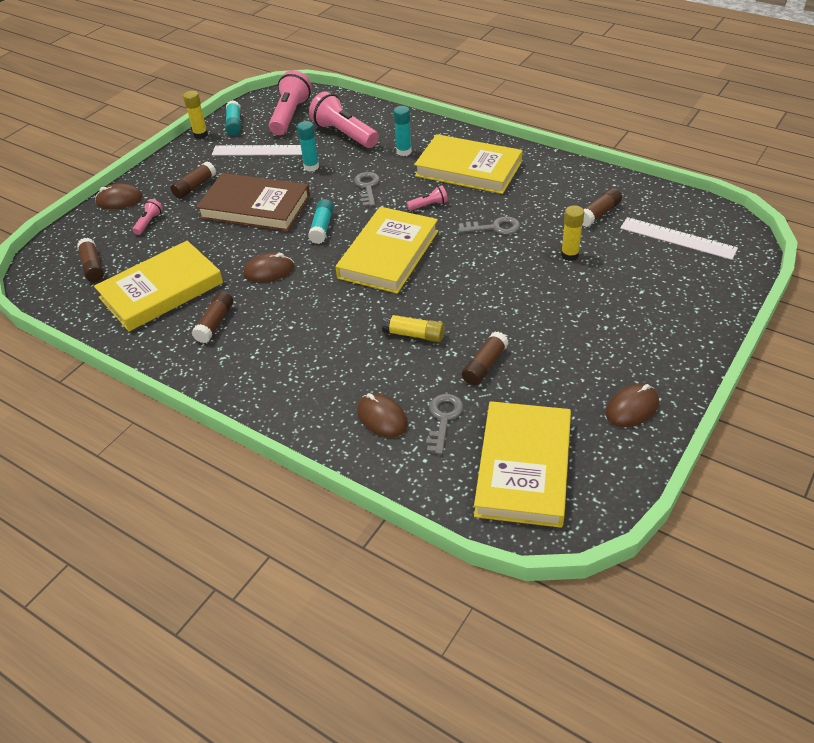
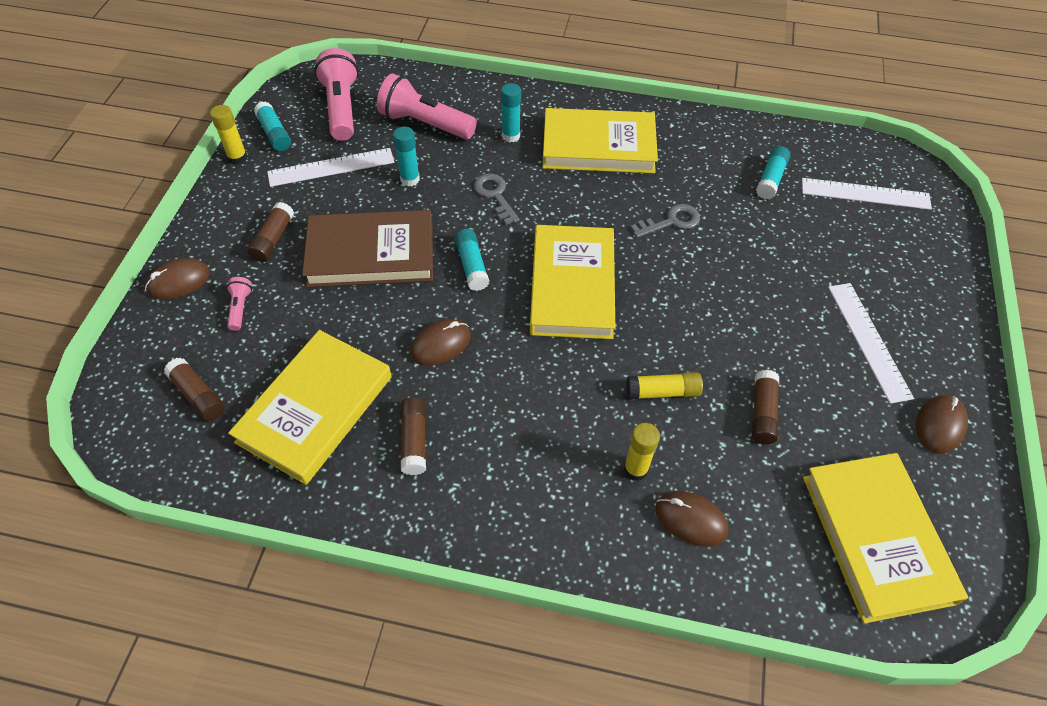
camera: 25 degrees left, 10 degrees up
pink flashlight [407,185,448,211] -> none
grey key [426,394,464,455] -> none
yellow glue stick [561,205,584,261] -> yellow glue stick moved to [624,423,660,481]
brown glue stick [582,188,622,227] -> turquoise glue stick [756,146,790,199]
none -> white ruler [828,283,914,404]

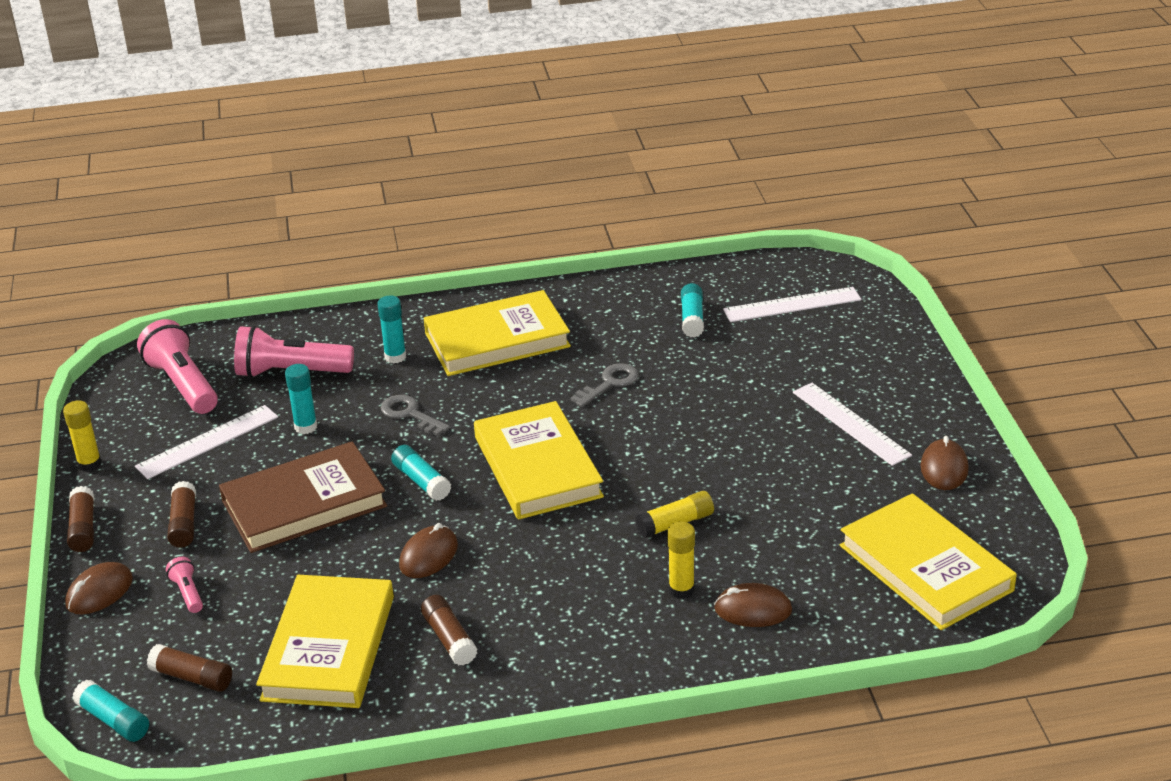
camera: 20 degrees left, 20 degrees down
turquoise glue stick [254,101,291,151] -> turquoise glue stick moved to [72,679,149,742]
brown glue stick [752,370,779,444] -> brown glue stick moved to [67,486,94,552]

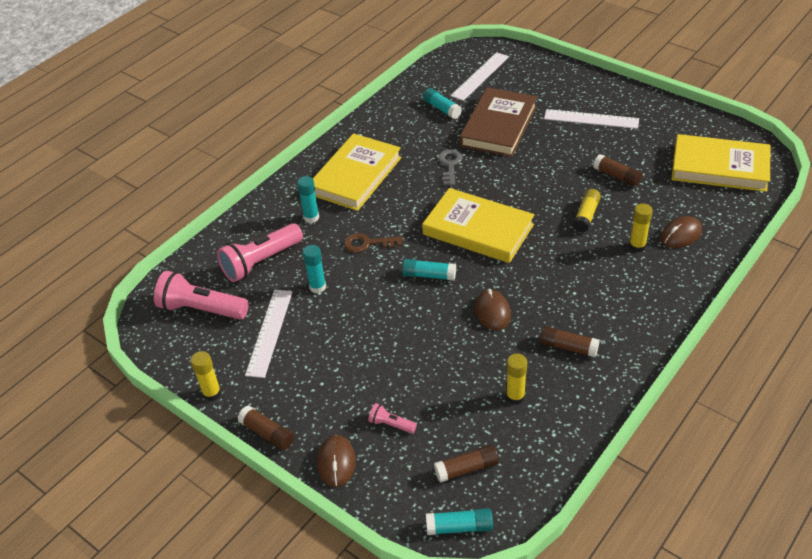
camera: 40 degrees left, 10 degrees up
brown glue stick [167,481,196,548] -> brown glue stick moved to [593,154,642,187]
brown book [219,441,387,553] -> brown book moved to [460,87,537,157]
yellow book [256,575,394,708] -> yellow glue stick [506,353,527,405]
grey key [381,395,450,436] -> brown key [344,233,403,253]
brown mouse [921,436,969,490] -> none

